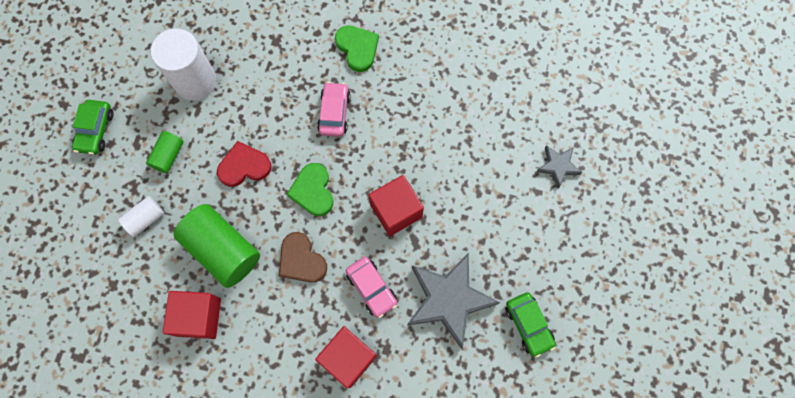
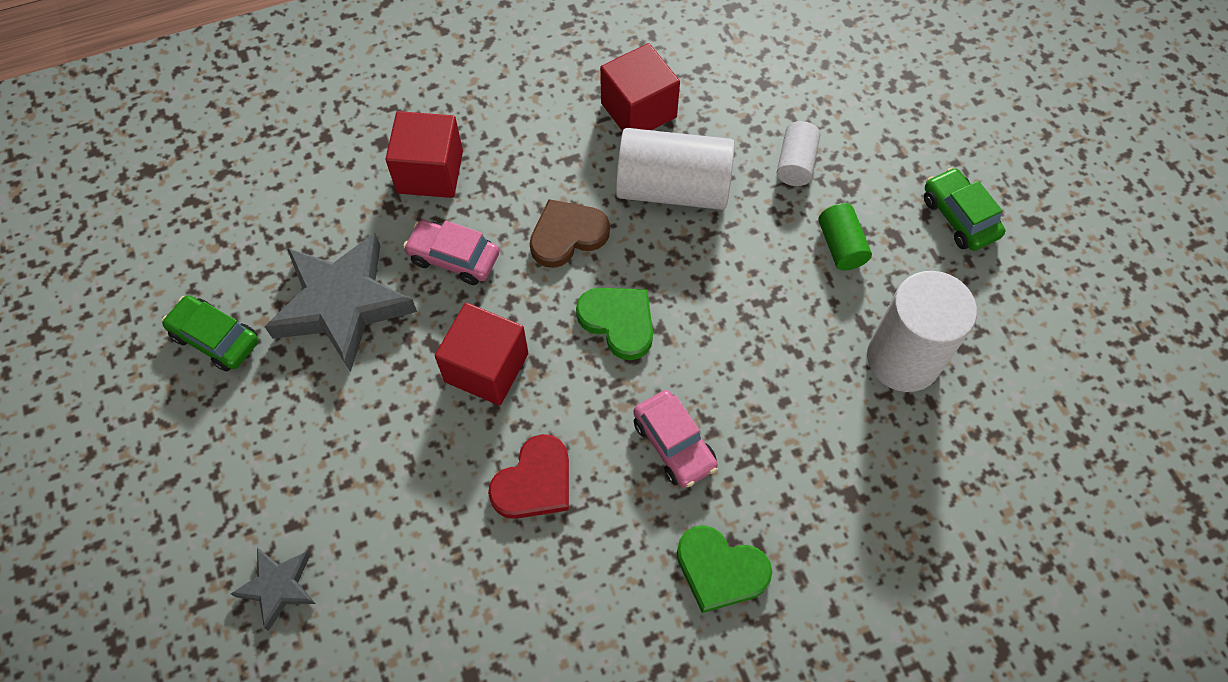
camera: 145 degrees right, 10 degrees down
green cylinder [173,204,260,288] -> white cylinder [616,128,735,210]
red heart [217,141,271,187] -> red heart moved to [488,434,569,519]
brown heart [279,232,327,283] -> brown heart turned 45 degrees counterclockwise [530,199,610,268]

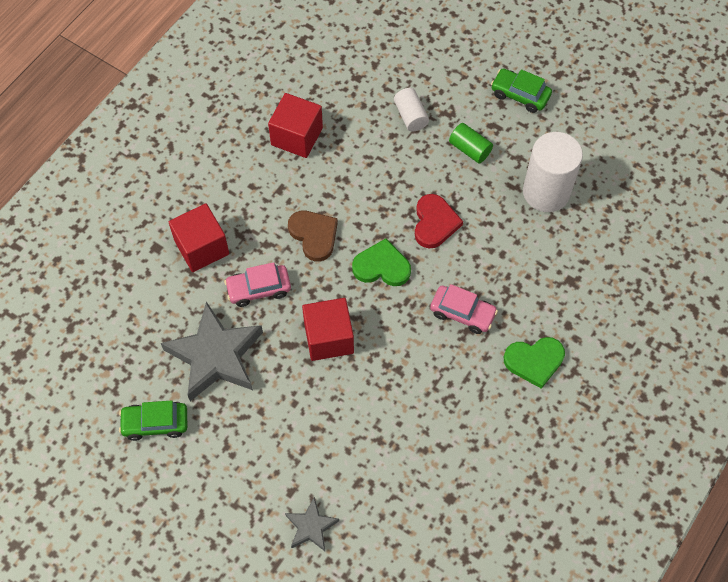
camera: 35 degrees left, 0 degrees up
red heart [488,434,569,519] -> red heart moved to [415,194,463,248]
brown heart [530,199,610,268] -> brown heart turned 120 degrees clockwise [288,211,338,262]
white cylinder [616,128,735,210] -> none

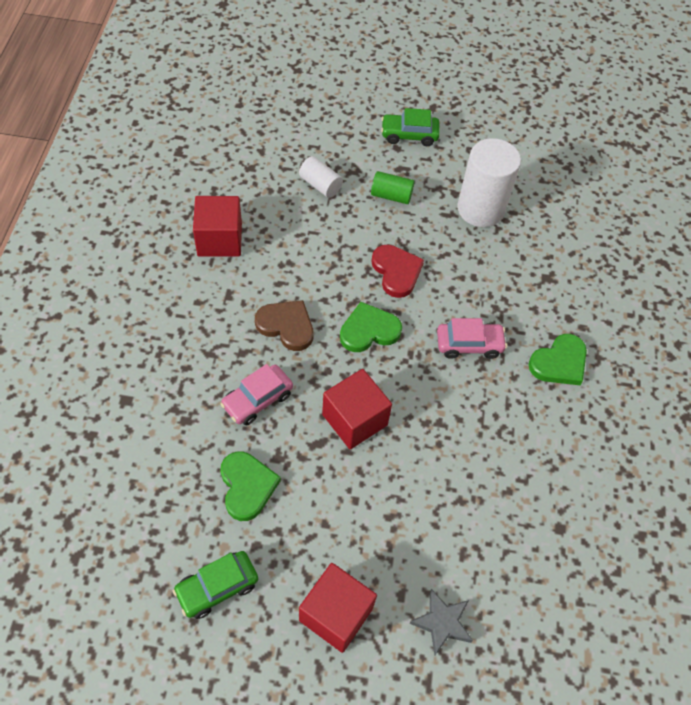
camera: 30 degrees left, 5 degrees down
grey star [161,302,263,401] -> green heart [220,451,281,521]
red cube [169,203,229,272] -> red cube moved to [299,563,377,653]

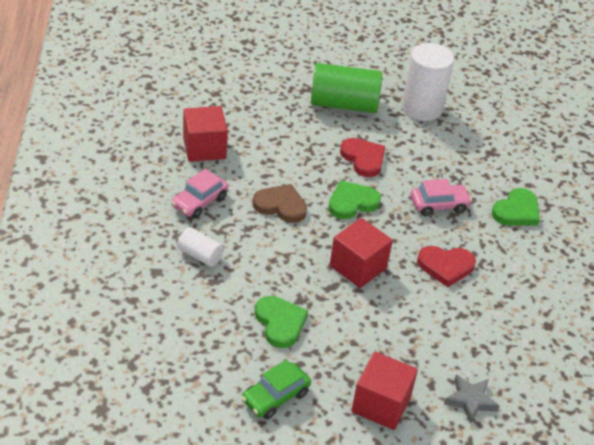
camera: 10 degrees left, 15 degrees down
pink car [220,364,293,425] -> pink car moved to [171,169,228,219]
white cylinder [299,156,343,198] -> white cylinder moved to [177,227,224,267]
green cylinder [371,171,415,204] -> green cylinder [311,63,382,113], size x1.95
green car [381,108,440,146] -> none
none -> red heart [417,246,476,287]

